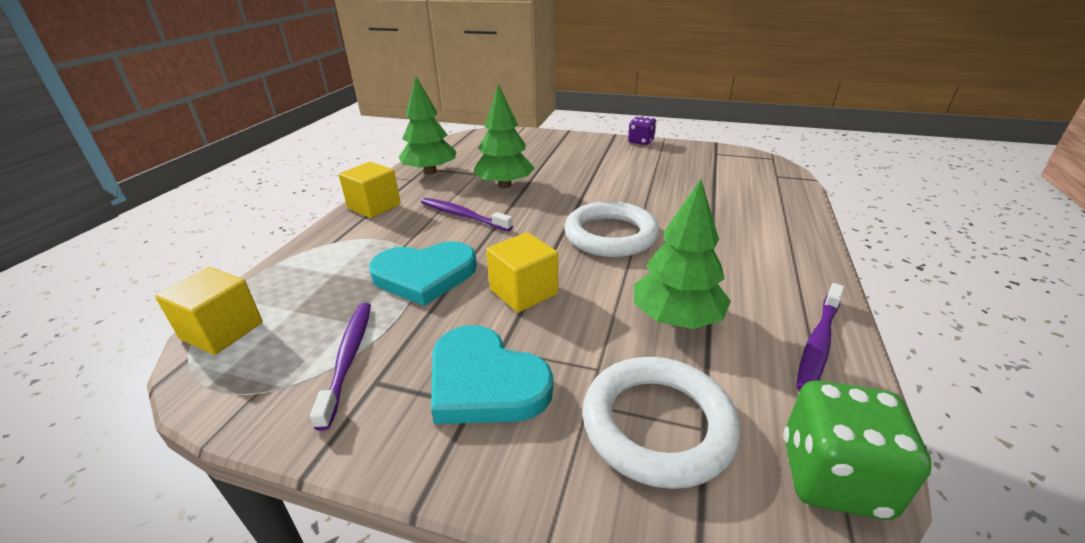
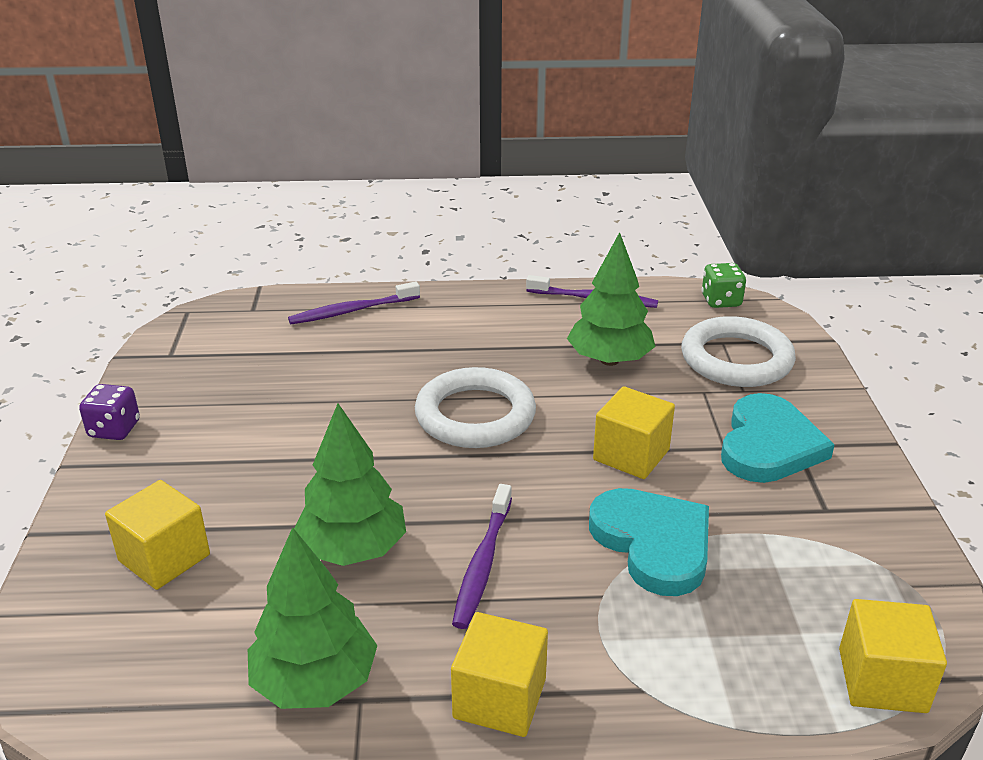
camera: 110 degrees left, 0 degrees up
purple toothbrush [310,303,371,431] -> purple toothbrush moved to [288,281,420,324]
green dice [783,380,932,520] -> green dice [701,263,746,308], size x0.63
none -> yellow cube [105,480,210,590]

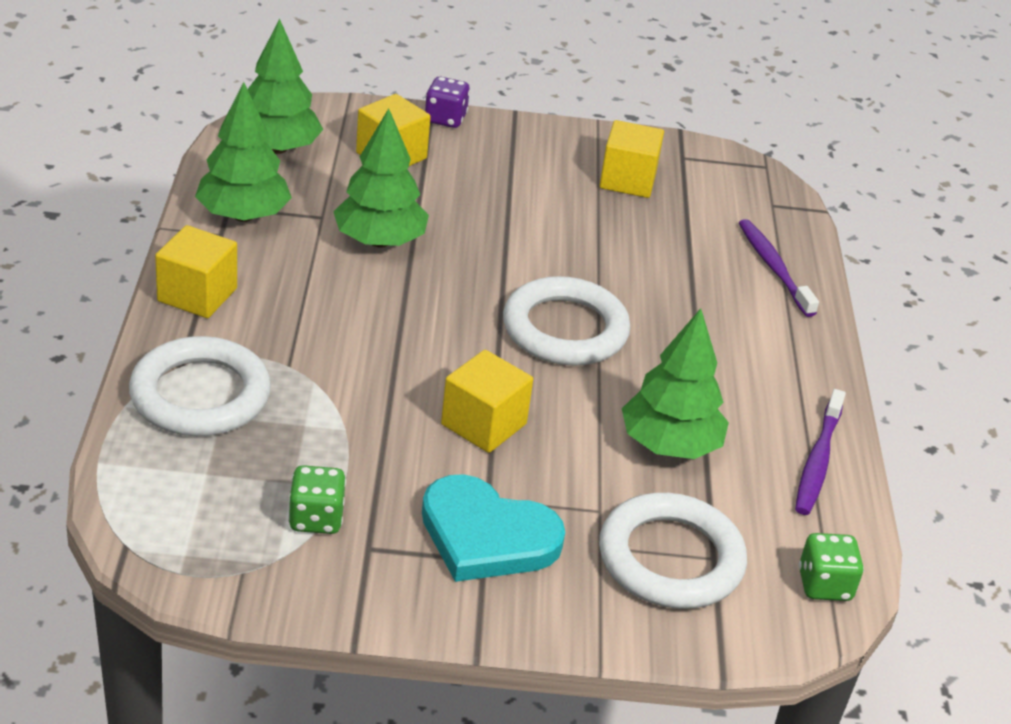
camera: 90 degrees right, 5 degrees up
purple dice [79,384,140,440] -> purple dice moved to [425,77,470,128]
purple toothbrush [452,484,512,629] -> none
turquoise heart [589,488,709,596] -> none
yellow cube [839,599,947,713] -> yellow cube moved to [599,120,664,198]
none -> white ring [129,336,271,436]
none -> green tree [248,19,323,154]
none -> green dice [288,465,346,534]

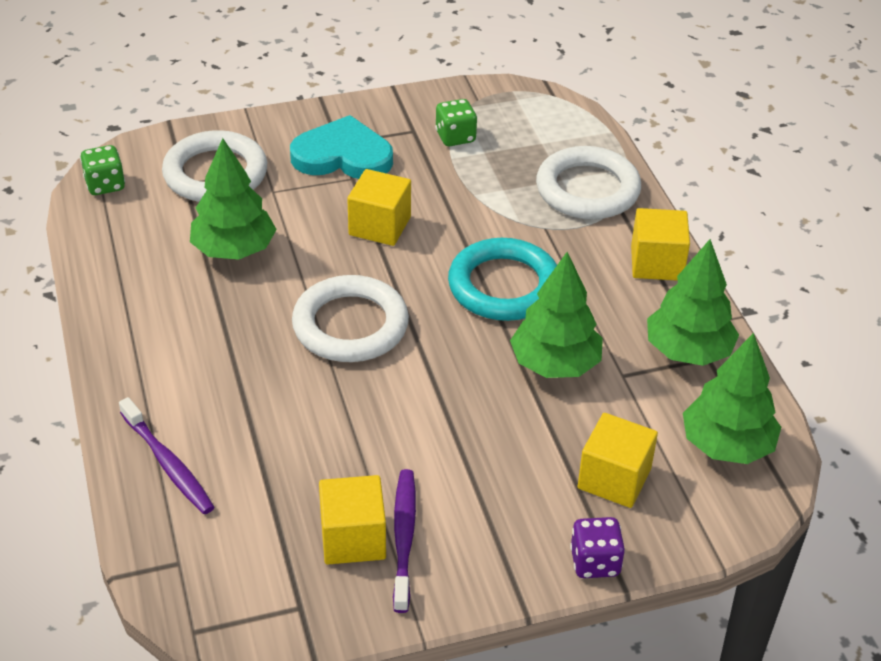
camera: 165 degrees right, 5 degrees up
purple toothbrush [795,389,846,515] -> purple toothbrush moved to [393,469,416,613]
none -> turquoise ring [448,238,557,321]

